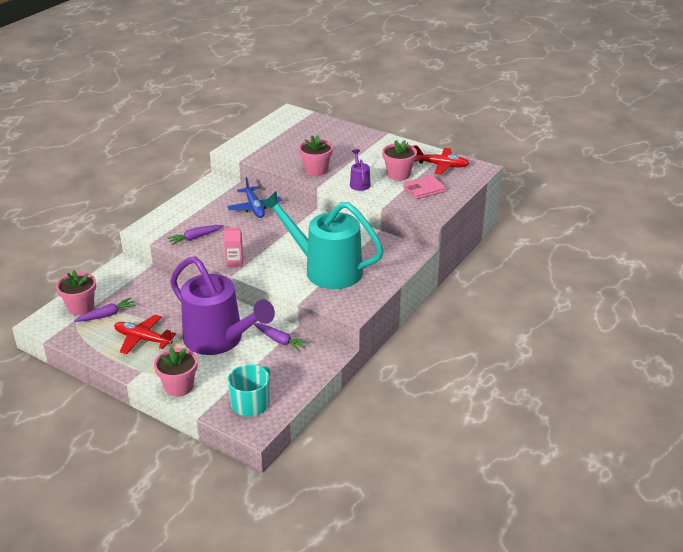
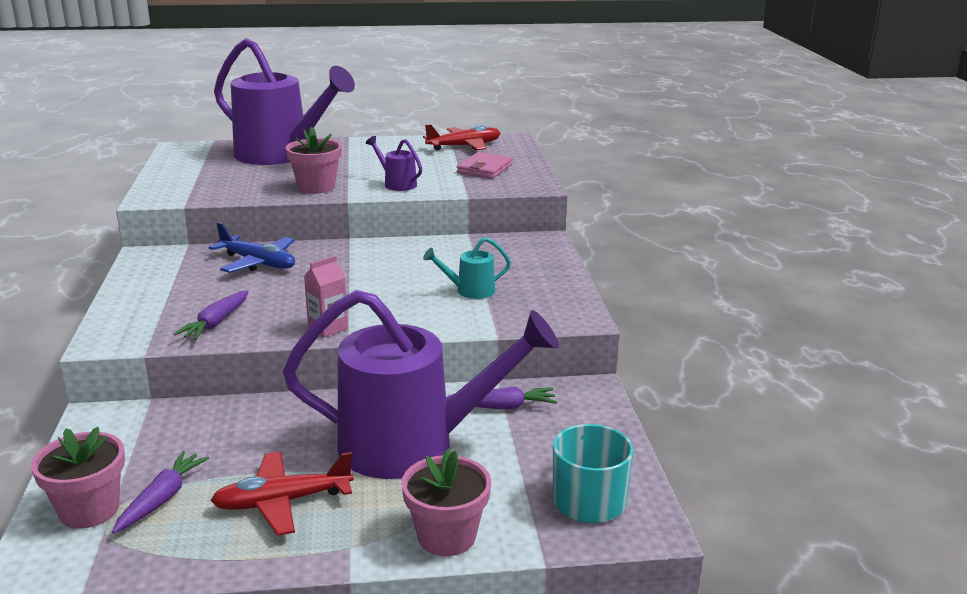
camera: 40 degrees left, 10 degrees down
turquoise watering can [261,191,384,289] -> turquoise watering can [423,237,511,299], size x0.40
pink flower pot [382,140,417,181] -> none
none -> purple watering can [214,38,355,165]

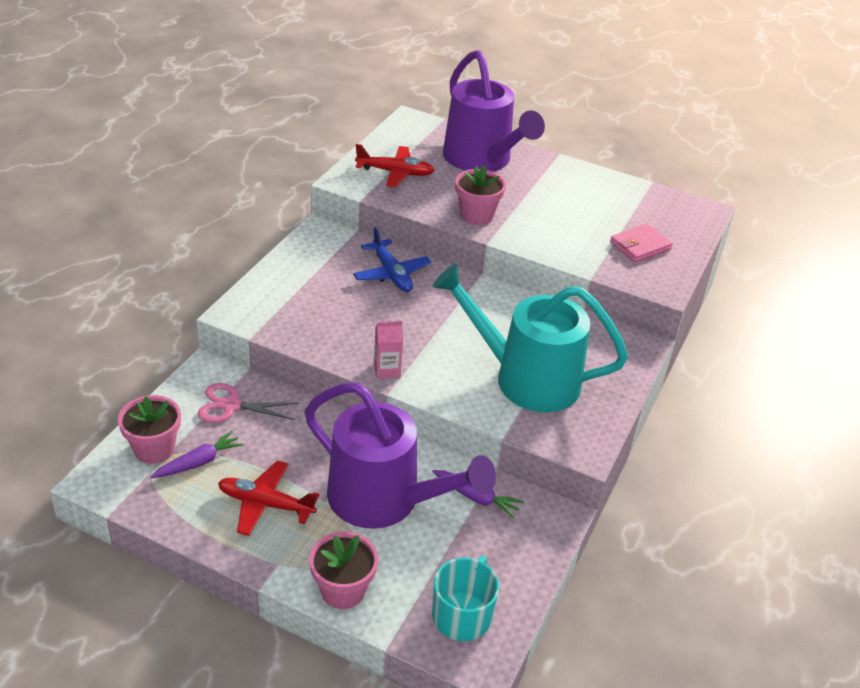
camera: 30 degrees right, 15 degrees up
purple carrot [173,290,249,340] -> none
purple watering can [366,136,422,191] -> none
red plane [423,124,500,151] -> red plane moved to [355,144,435,187]
turquoise watering can [423,237,511,299] -> turquoise watering can [432,264,628,412], size x2.48
none -> pink scissors [198,383,299,423]

